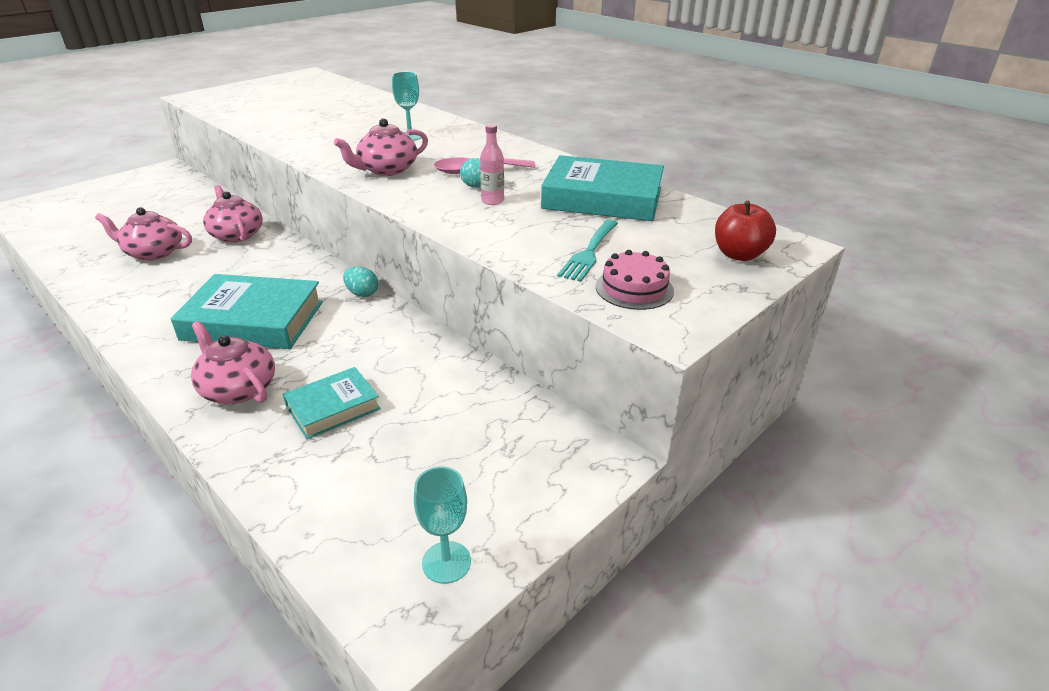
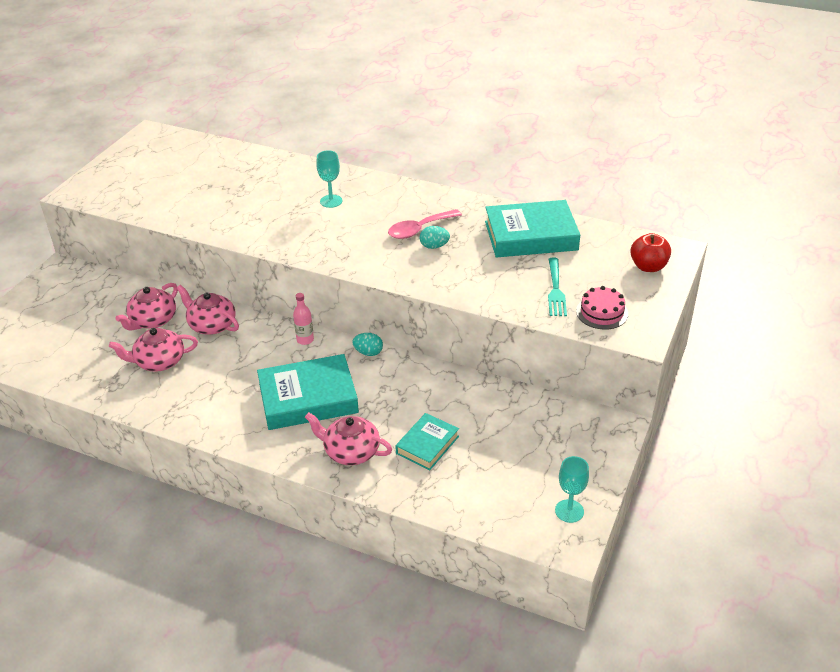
camera: 20 degrees left, 5 degrees up
pink teapot [334,118,428,176] -> pink teapot moved to [115,283,178,331]
pink bottle [480,124,504,205] -> pink bottle moved to [293,293,314,345]

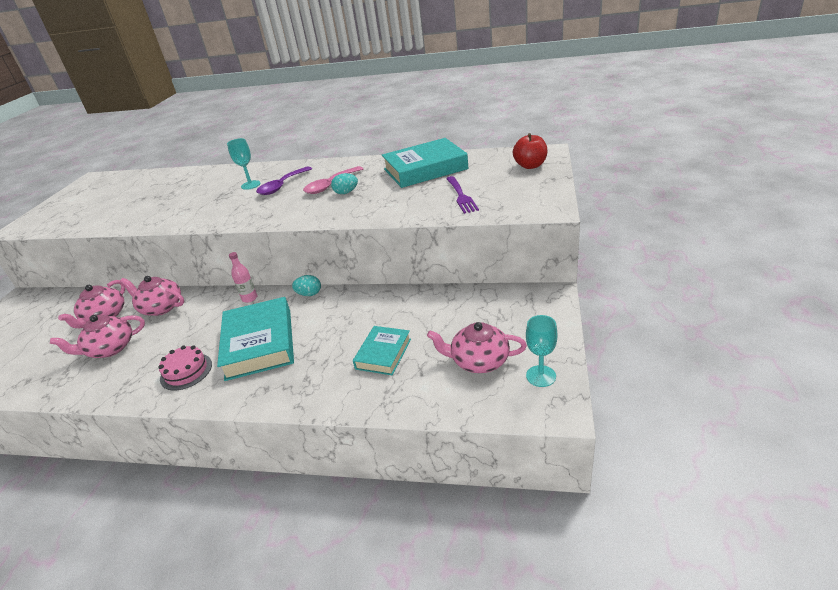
camera: 10 degrees left, 5 degrees down
turquoise book [257,354,359,430] -> turquoise book turned 75 degrees counterclockwise [217,297,294,381]
pink teapot [305,412,392,465] -> pink teapot moved to [427,322,527,373]
turquoise fork [548,258,567,316] -> purple fork [446,176,479,214]
pink cake [576,286,628,330] -> pink cake moved to [159,346,212,390]
none -> purple spoon [256,166,312,195]

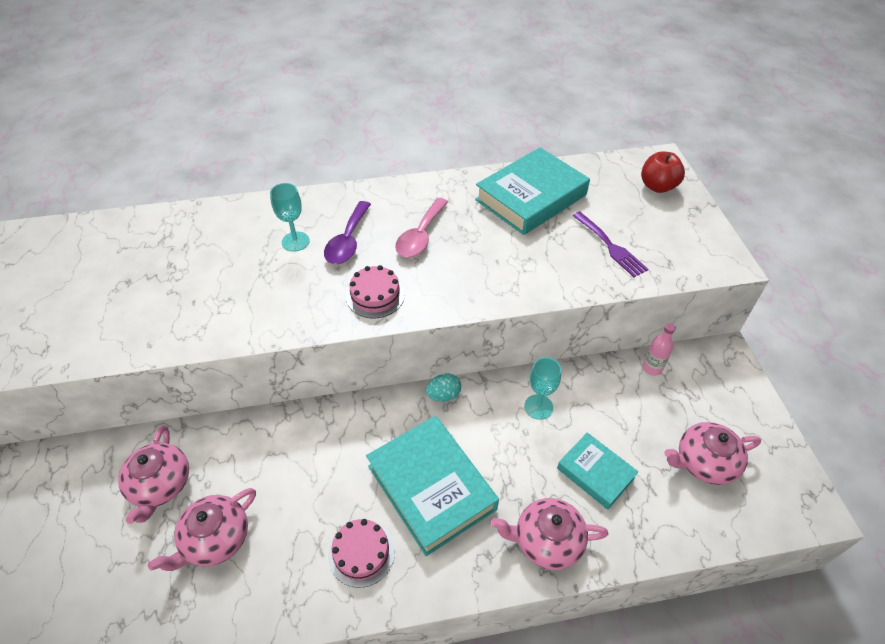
camera: 25 degrees left, 15 degrees up
pink teapot [120,276,184,316] -> pink teapot moved to [491,498,608,570]
pink bottle [229,252,257,303] -> pink bottle moved to [643,323,676,376]
turquoise egg [331,173,358,194] -> none
turquoise book [353,326,411,375] -> turquoise book turned 45 degrees counterclockwise [557,433,638,509]
turquoise goblet [526,315,558,387] -> turquoise goblet moved to [524,357,561,420]
none -> pink cake [346,265,405,318]

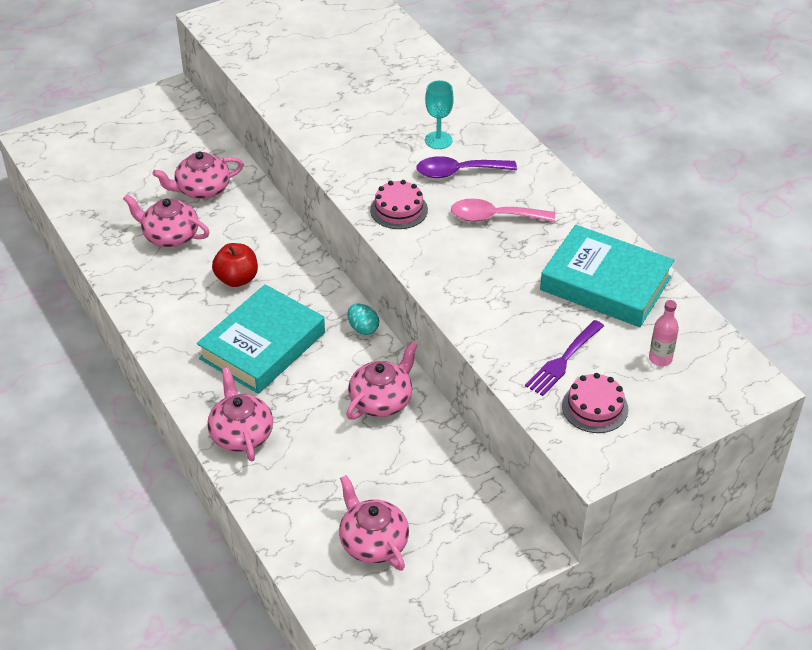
camera: 70 degrees right, 5 degrees down
pink cake [328,519,395,588] -> pink cake moved to [562,373,629,433]
turquoise goblet [524,357,561,420] -> pink teapot [346,342,418,420]
turquoise book [557,433,638,509] -> none
red apple [641,152,685,193] -> red apple moved to [212,243,258,287]
pink bottle [643,323,676,376] -> pink bottle moved to [649,300,679,366]

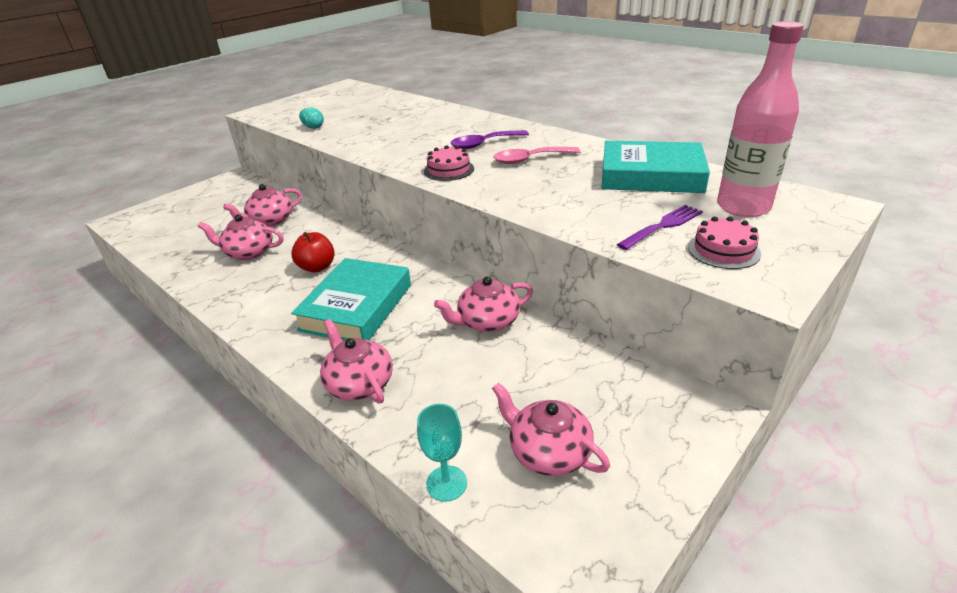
camera: 15 degrees left, 10 degrees down
pink teapot [346,342,418,420] -> pink teapot turned 135 degrees counterclockwise [434,276,533,332]
turquoise egg [347,303,379,335] -> turquoise egg moved to [299,107,324,129]
turquoise goblet [425,80,454,149] -> turquoise goblet moved to [417,404,467,502]
purple fork [525,320,604,396] -> purple fork turned 150 degrees counterclockwise [617,205,703,250]
pink bottle [649,300,679,366] -> pink bottle [717,21,804,217], size x2.27

